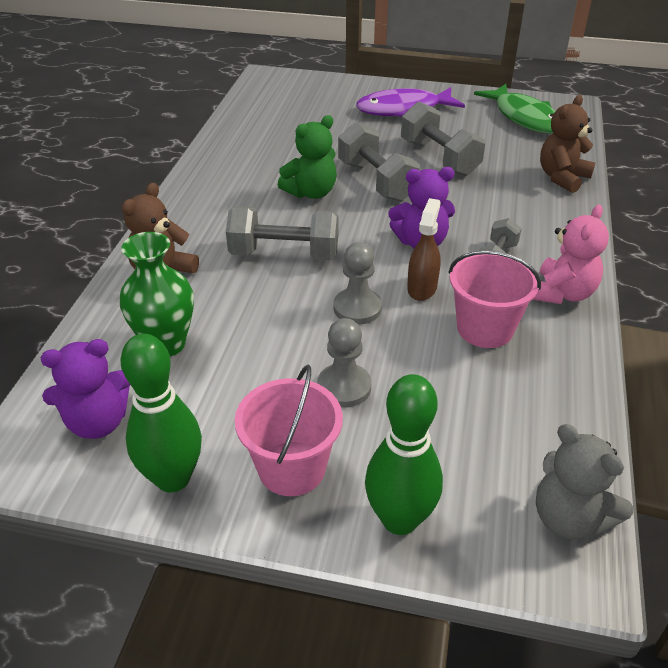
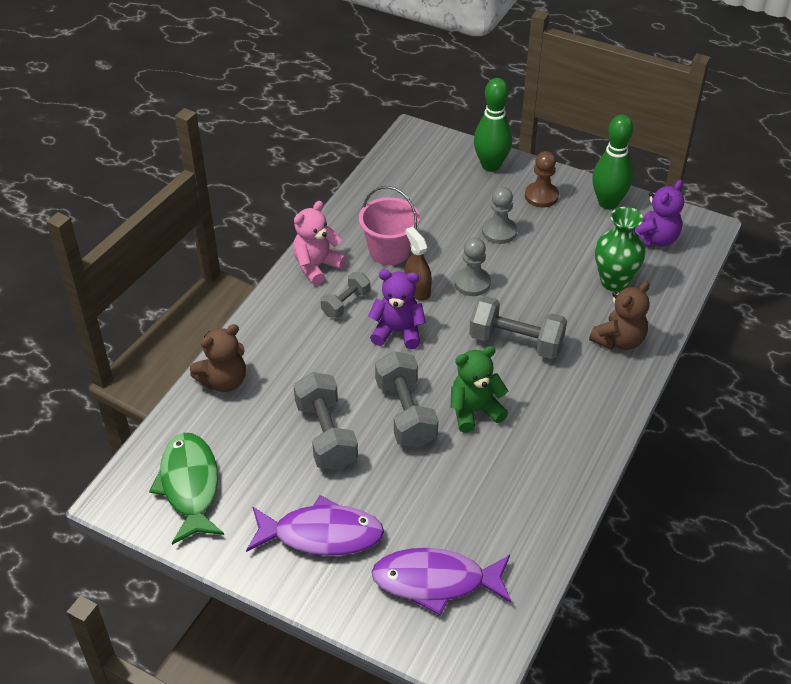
camera: 165 degrees left, 5 degrees up
purple teddy bear [41,339,130,439] -> purple teddy bear turned 135 degrees clockwise [634,180,684,247]
pink bucket [235,364,343,496] -> brown pawn [525,151,559,208]
brown spray bottle [407,198,441,301] -> brown spray bottle turned 120 degrees clockwise [405,227,432,301]
grey teddy bear [536,424,633,539] -> none
none -> purple fish [371,548,511,615]

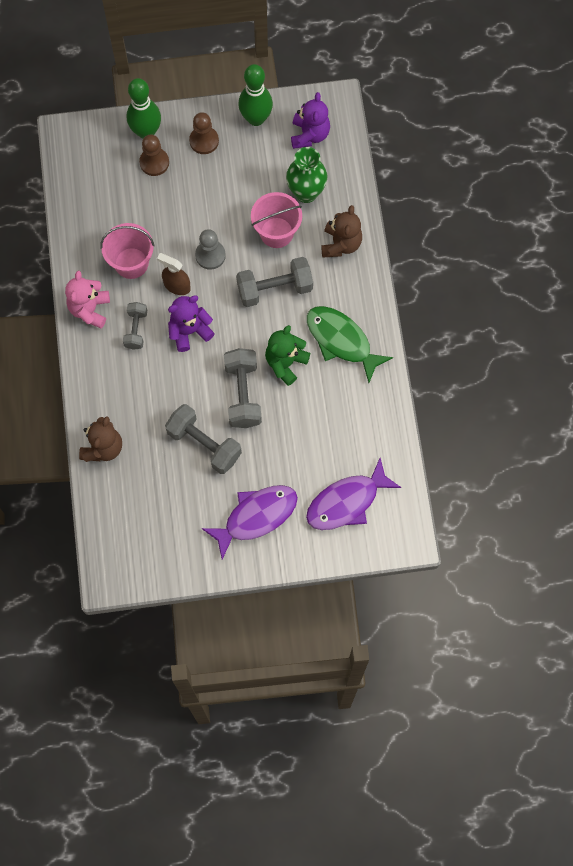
camera: 35 degrees left, 25 degrees up
green fish [149,433,224,545] -> green fish moved to [307,306,393,383]
grey dumbbell [375,351,438,448] -> grey dumbbell turned 45 degrees clockwise [224,348,262,428]
grey pawn [482,187,517,244] -> none
none -> brown pawn [139,134,169,176]
none -> pink bucket [251,192,302,248]

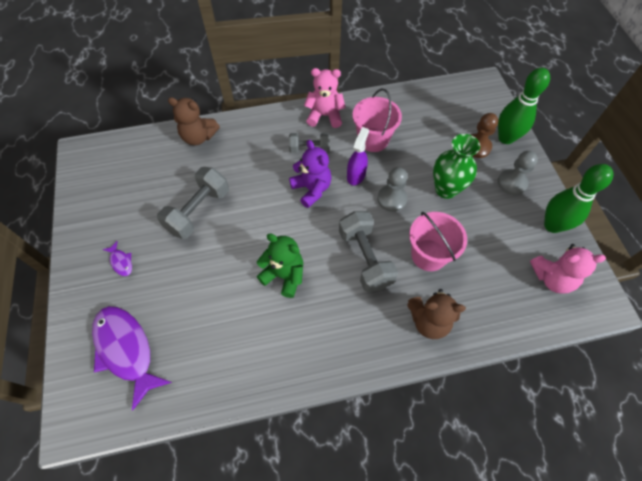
camera: 85 degrees right, 10 degrees down
brown spray bottle [157,253,191,295] -> purple spray bottle [347,127,369,185]
brown pawn [189,112,219,154] -> grey pawn [498,151,538,195]
purple fish [202,485,298,559] -> purple fish [102,241,132,276], size x0.43
grey dumbbell [224,348,262,428] -> none
green vase [286,147,327,203] -> green vase moved to [433,134,480,199]
purple teddy bear [291,92,330,149] -> pink teddy bear [530,244,606,294]
green fish [307,306,393,383] -> none

